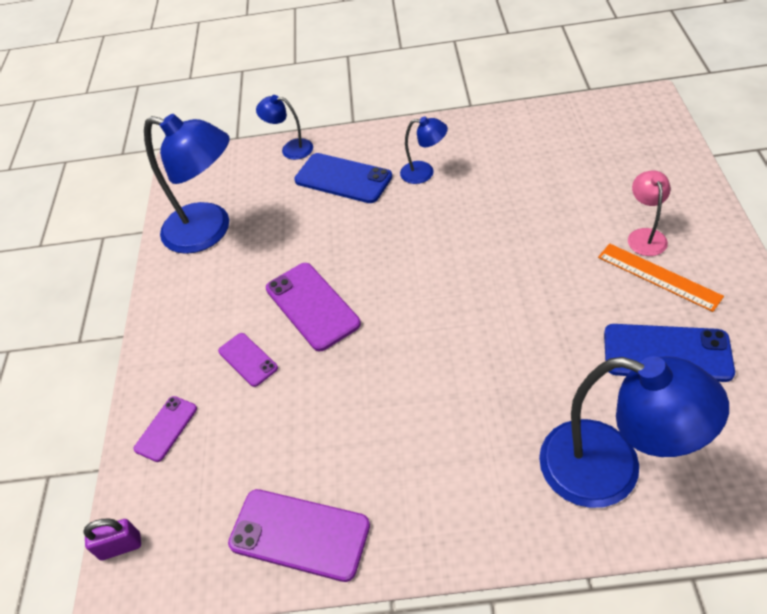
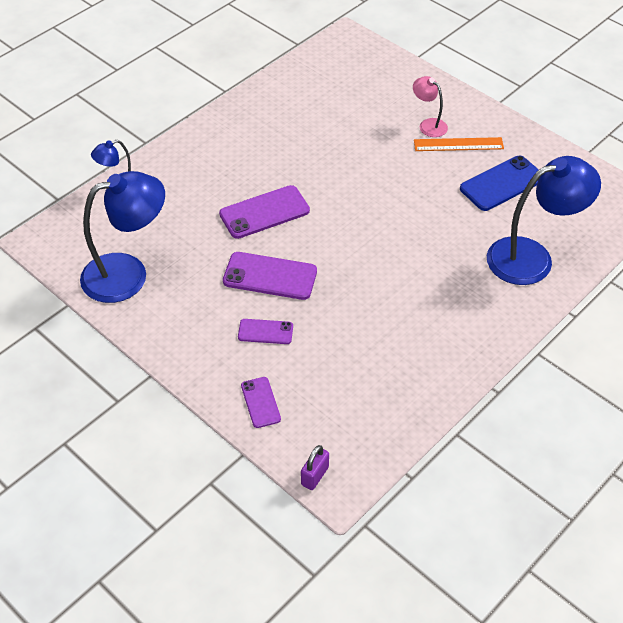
camera: 50 degrees left, 0 degrees up
purple phone [228,489,370,582] -> purple phone moved to [219,185,310,239]
blue phone [294,153,392,203] -> none
blue lamp [400,116,448,184] -> none

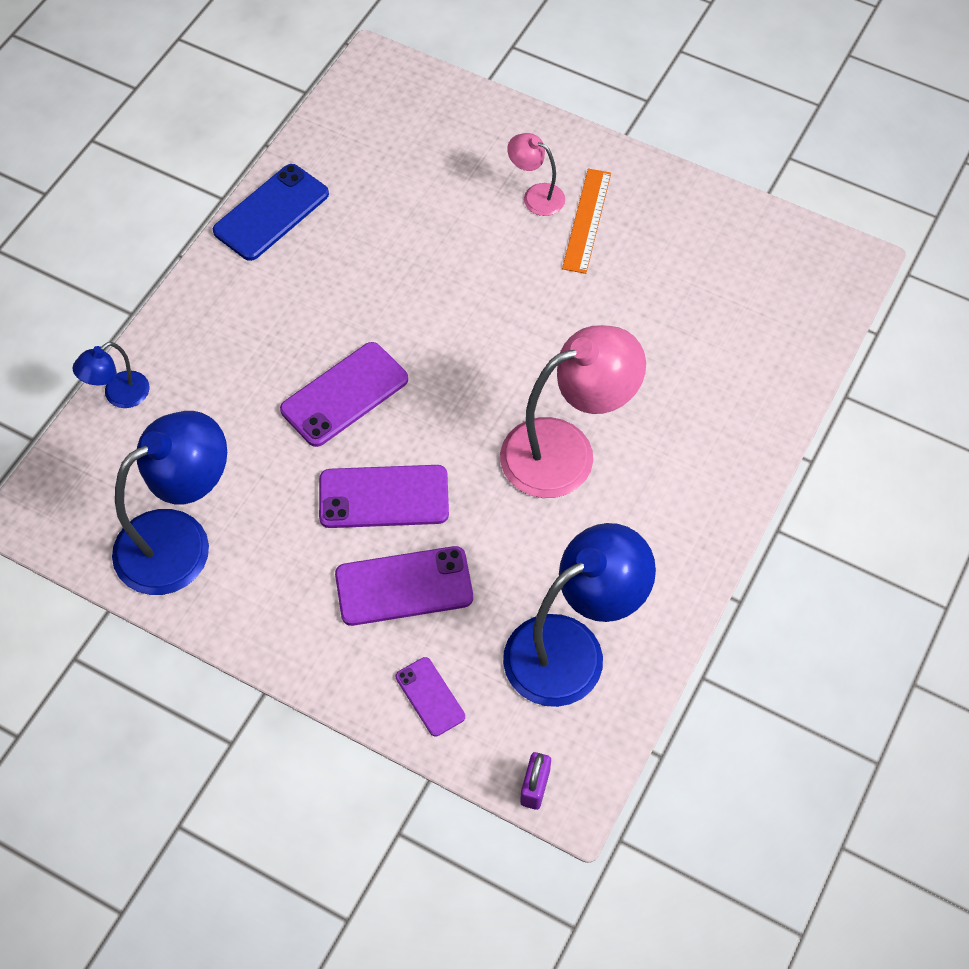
camera: 15 degrees left, 10 degrees up
purple phone [238,319,293,344] -> purple phone [335,546,473,626], size x1.74
orange ruler [414,137,504,151] -> orange ruler turned 60 degrees counterclockwise [562,169,611,274]
blue phone [460,156,539,211] -> blue phone moved to [213,164,329,261]
blue lamp [487,156,601,285] -> blue lamp moved to [503,523,656,707]
none -> pink lamp [500,325,646,498]

